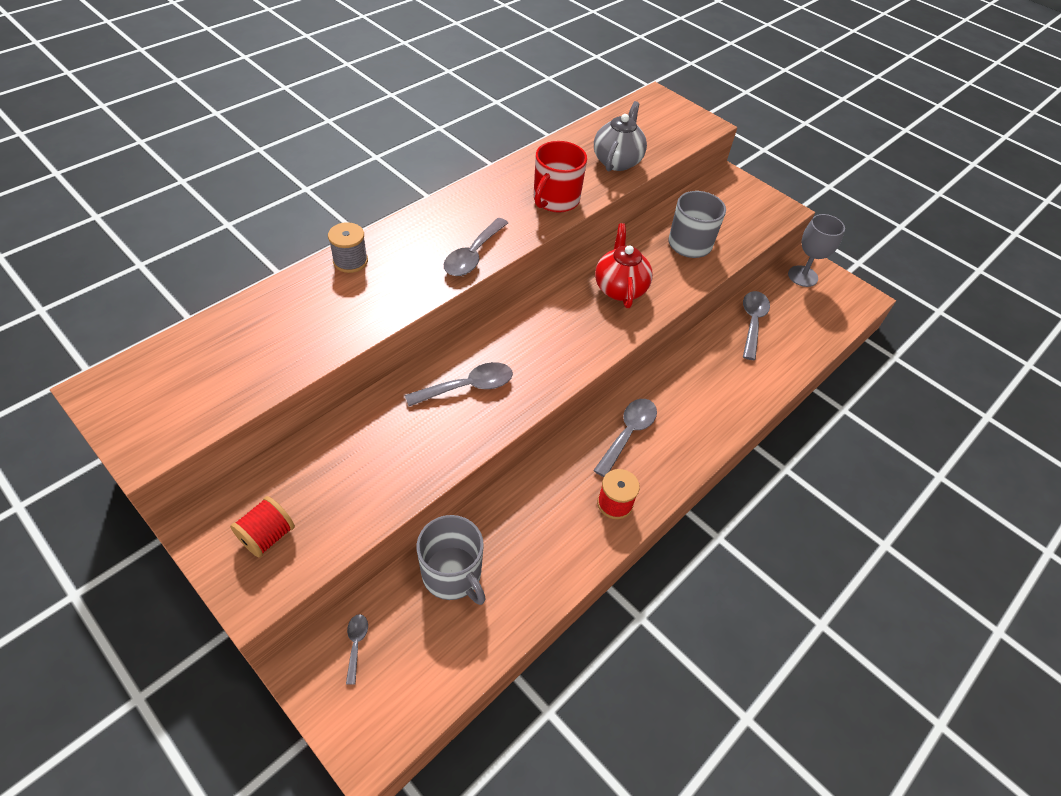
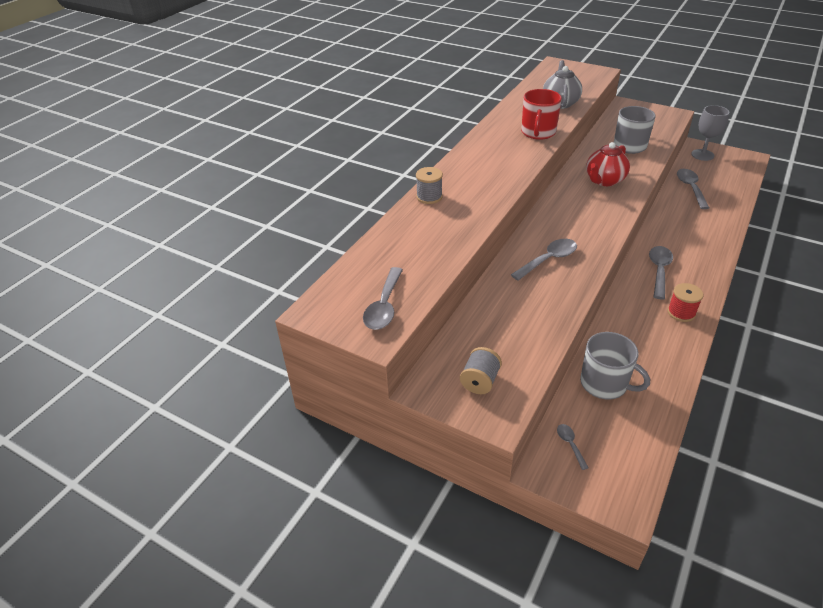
camera: 10 degrees left, 10 degrees down
red spool [230,496,295,558] -> grey spool [460,347,502,394]
grey spoon [444,218,508,276] -> grey spoon moved to [363,267,403,330]
red teapot [595,223,653,308] -> red teapot turned 120 degrees counterclockwise [586,142,630,186]

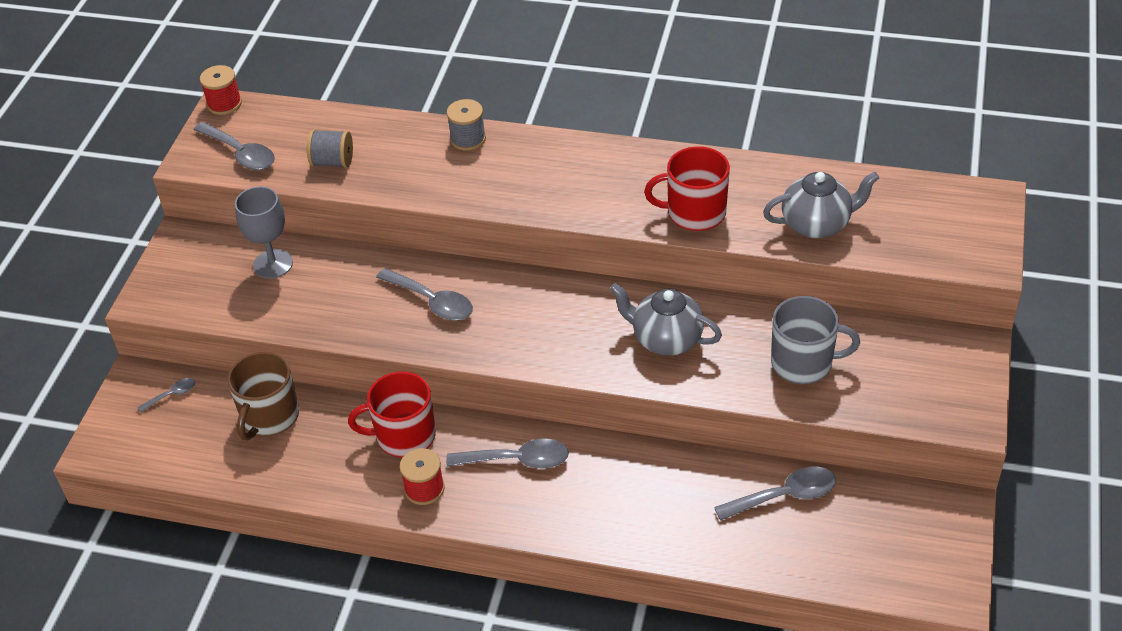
camera: 75 degrees right, 5 degrees up
grey spoon [363,267,403,330] -> grey spoon turned 135 degrees counterclockwise [194,122,275,170]
grey spool [460,347,502,394] -> grey spool moved to [307,129,353,168]
grey mug [580,332,650,399] -> brown mug [227,352,299,440]
red teapot [586,142,630,186] -> grey teapot [610,283,722,356]
grey goblet [691,105,729,161] -> grey goblet moved to [235,186,293,279]
none -> red spool [200,65,242,115]
none -> red mug [348,371,436,457]

